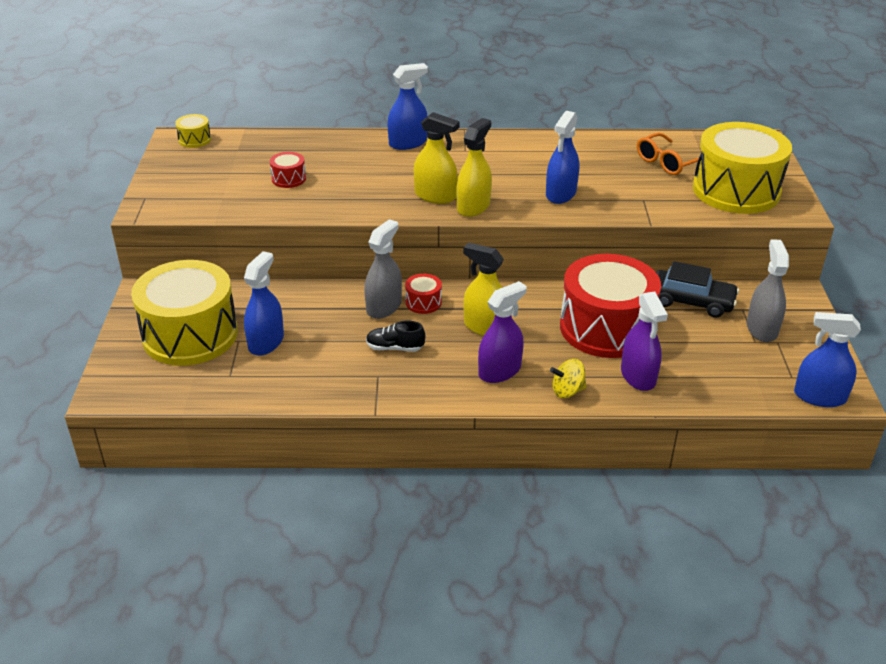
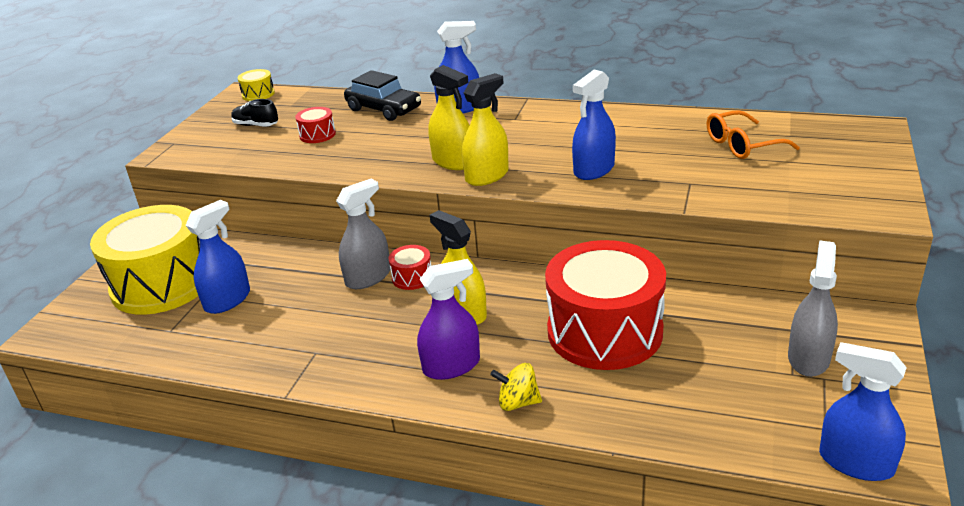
camera: 20 degrees right, 5 degrees down
black shoe [366,321,425,352] -> black shoe moved to [231,99,278,127]
purple spray bottle [621,292,668,391] -> none
black car [656,261,739,318] -> black car moved to [344,70,421,121]
yellow drum [693,122,792,214] -> none

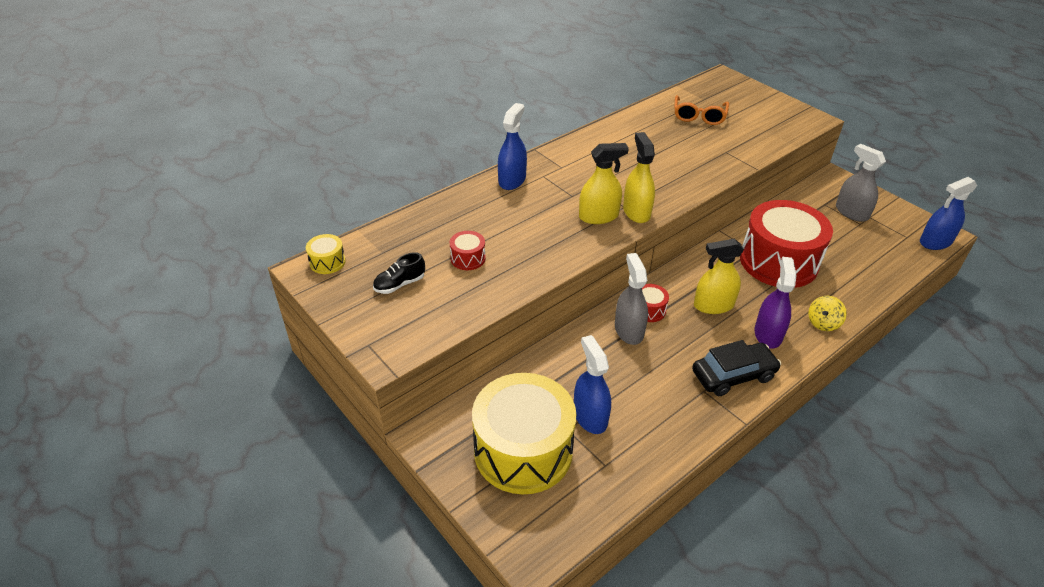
camera: 60 degrees left, 10 degrees up
black car [344,70,421,121] -> black car moved to [692,340,781,396]
blue spray bottle [572,70,616,180] -> none

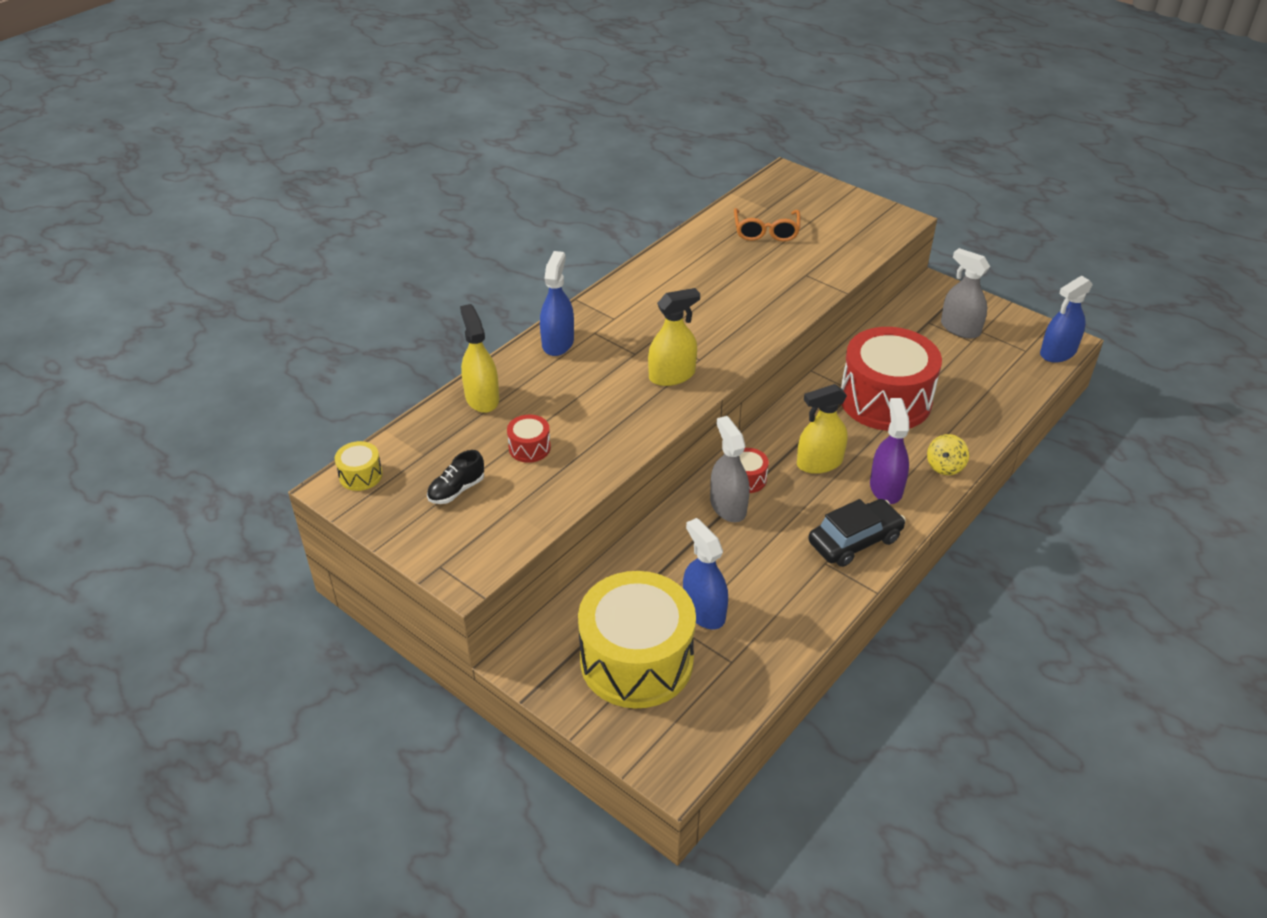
camera: 10 degrees left, 0 degrees up
yellow spray bottle [623,132,655,223] -> yellow spray bottle moved to [460,304,499,413]

